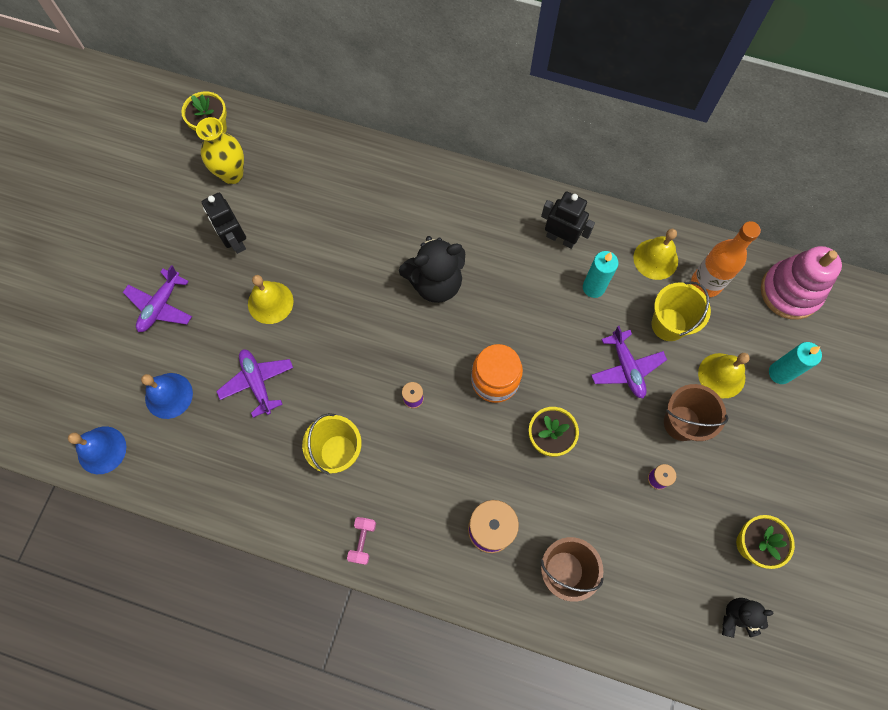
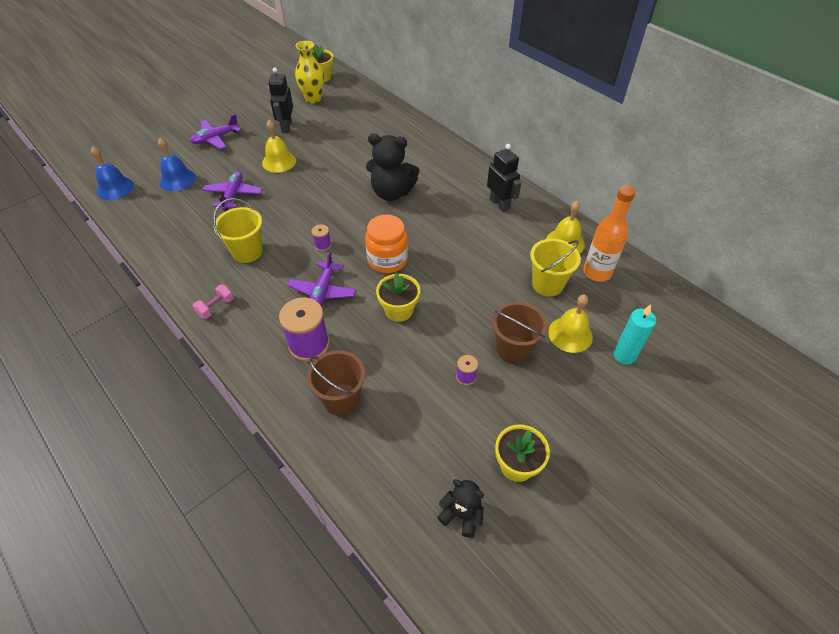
camera: 30 degrees right, 20 degrees down
turquoise candle [583,251,619,298] -> none
purple plane [591,326,667,398] -> purple plane moved to [288,251,356,305]
pink stacking toy [761,246,842,320] -> none

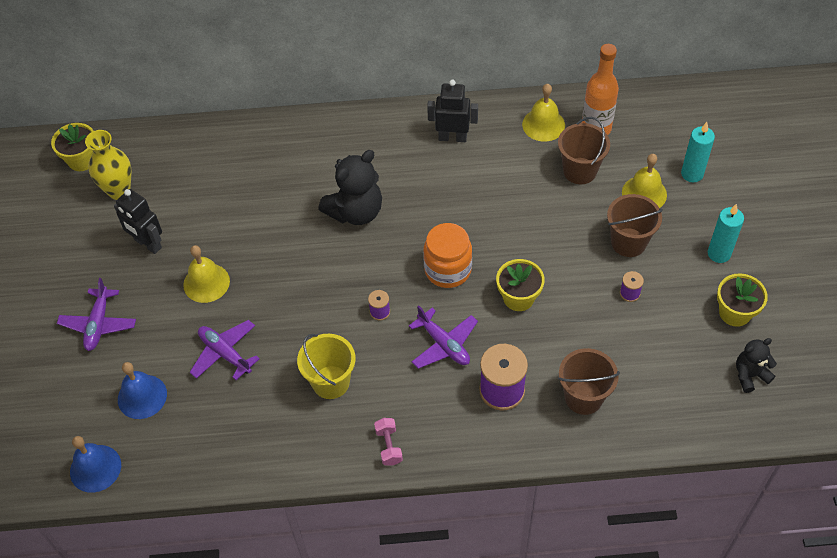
camera: 50 degrees left, 5 degrees up
yellow bucket [530,239,581,296] -> brown bucket [558,117,610,184]
none -> turquoise candle [708,204,744,263]

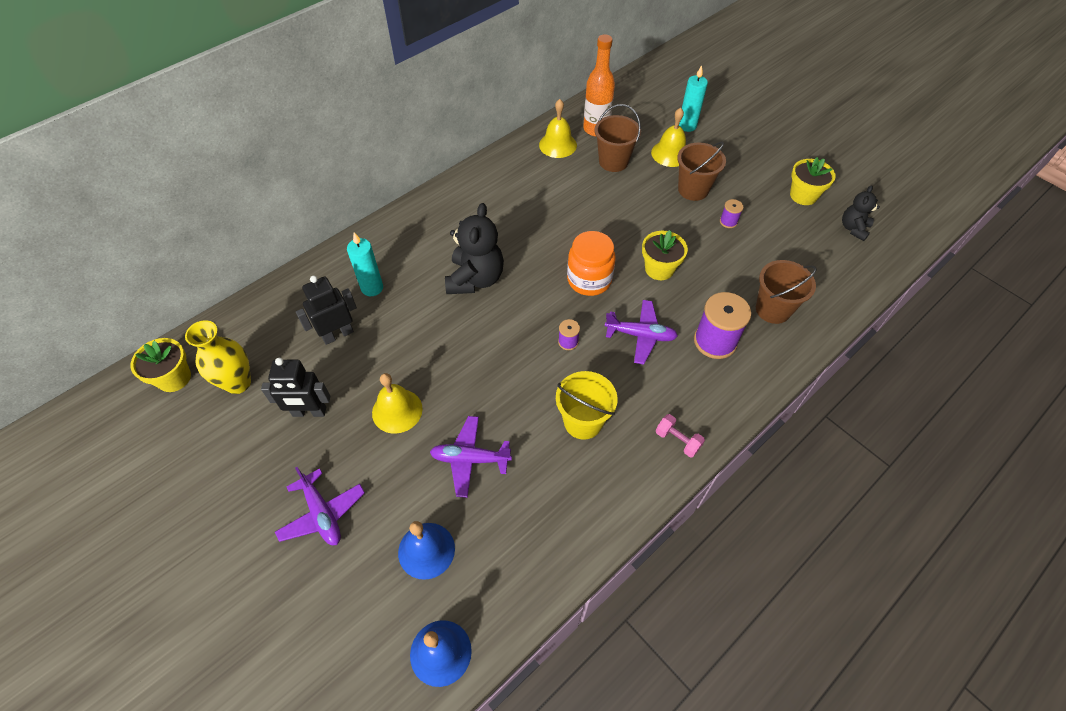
camera: 40 degrees left, 0 degrees up
black robot [427,80,478,142] -> black robot moved to [296,276,357,345]
turquoise candle [708,204,744,263] -> turquoise candle moved to [347,232,383,296]

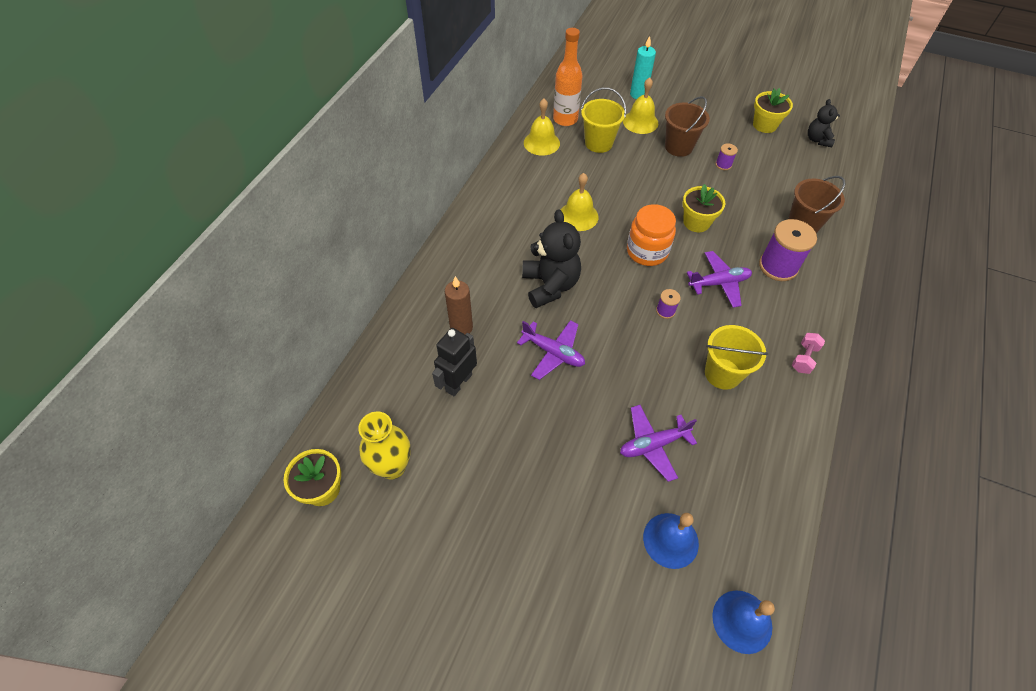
camera: 25 degrees left, 0 degrees up
black robot [261,358,330,417] -> none
purple plane [275,467,365,545] -> purple plane moved to [517,320,585,380]
turquoise candle [347,232,383,296] -> brown candle [445,276,473,334]
yellow bell [372,373,423,434] -> yellow bell moved to [561,173,598,231]
brown bucket [594,104,641,172] -> yellow bucket [581,88,626,153]
pink dumbbell [656,414,705,457] -> pink dumbbell turned 75 degrees counterclockwise [792,333,825,374]

